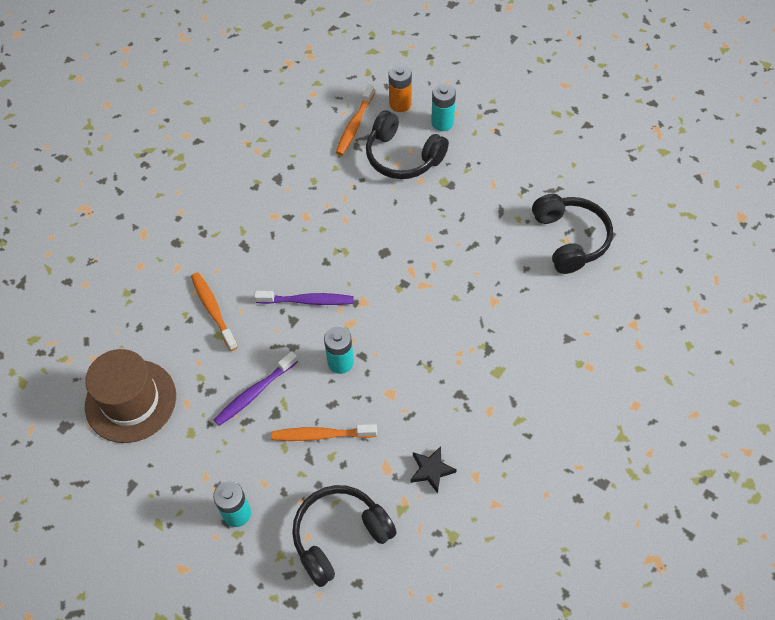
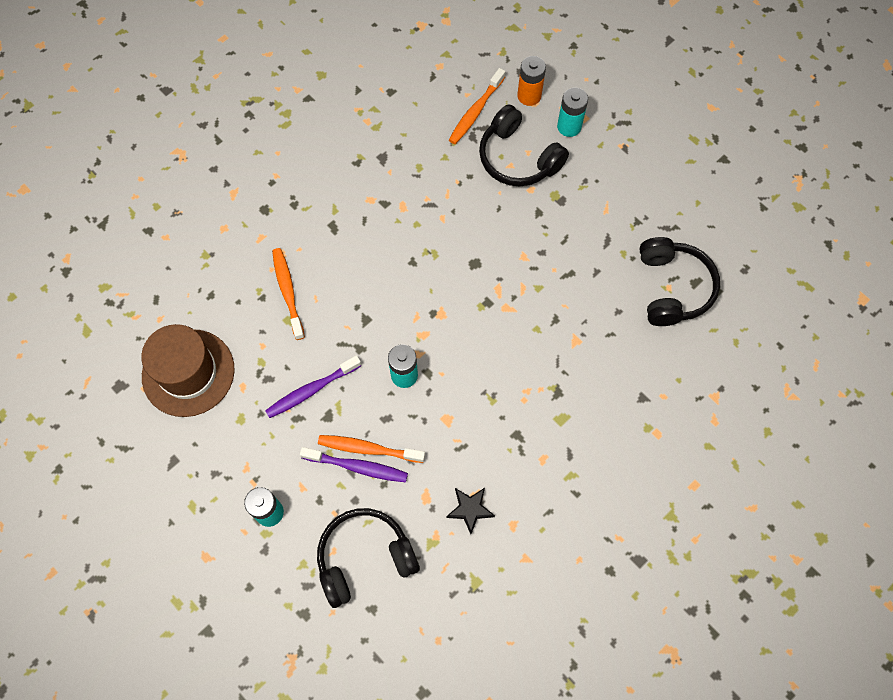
camera: 10 degrees right, 10 degrees up
purple toothbrush [254,291,354,305] -> purple toothbrush moved to [300,447,408,482]

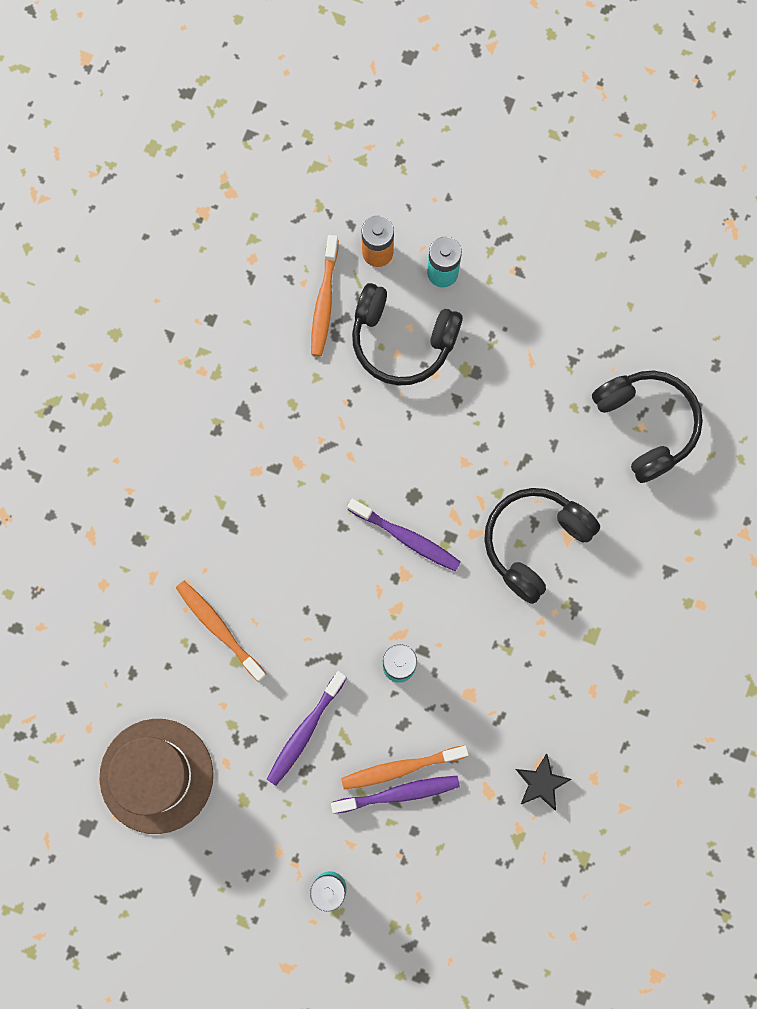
camera: 25 degrees left, 10 degrees up
black headphones [317,508,420,608] -> black headphones moved to [484,488,600,604]
none -> purple toothbrush [347,499,461,571]

